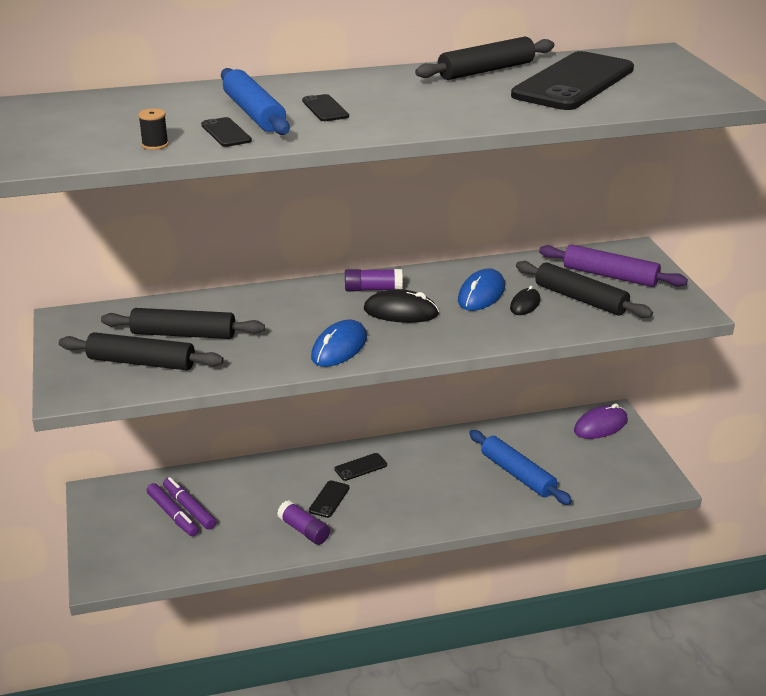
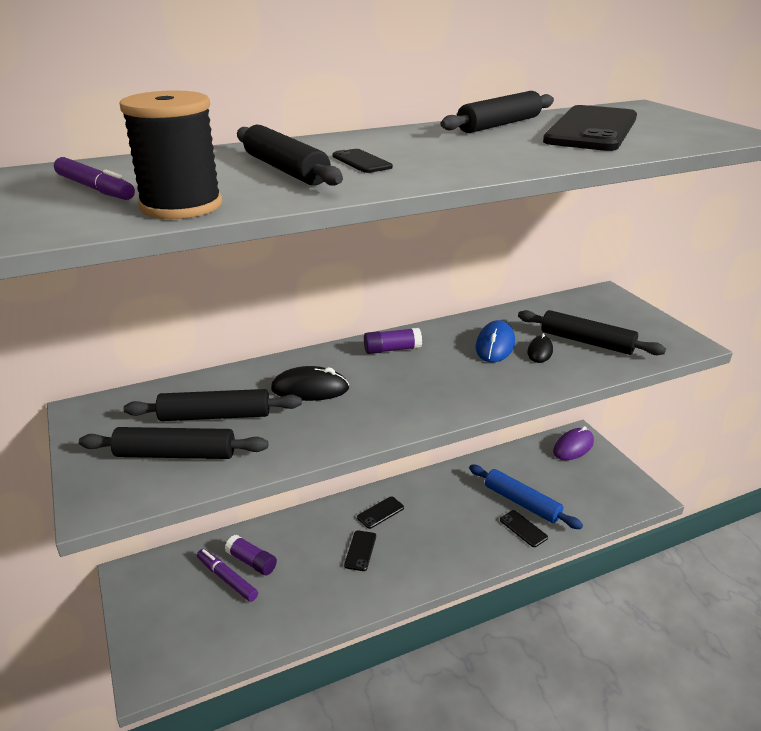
camera: 10 degrees left, 0 degrees up
black spool [138,108,169,150] -> black spool [119,90,222,219], size x2.50
purple marker [147,483,199,536] -> purple marker moved to [54,157,135,200]
black phone [201,117,252,147] -> black phone moved to [500,510,548,547]
blue rolling pin [221,68,290,135] -> black rolling pin [237,125,343,186]
purple glue stick [277,500,330,545] -> purple glue stick moved to [225,535,277,575]
blue mouse [311,320,367,367] -> none
black mouse [364,289,439,323] -> black mouse moved to [271,366,349,401]
purple rolling pin [539,244,688,287] -> none

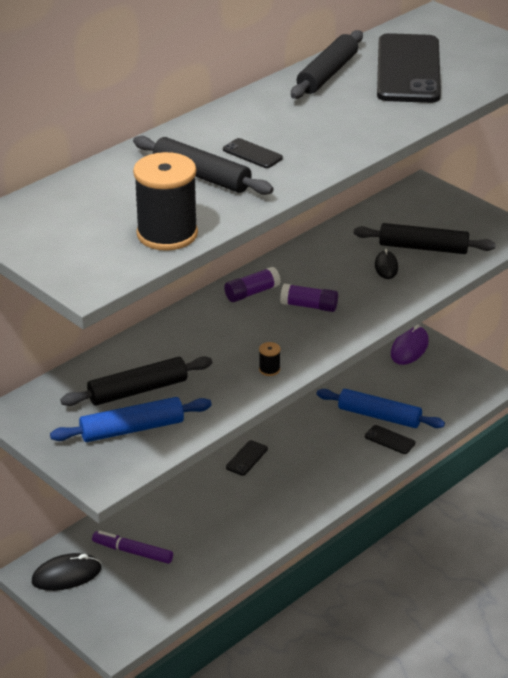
camera: 20 degrees left, 5 degrees up
purple marker [54,157,135,200] -> none
black rolling pin [79,427,268,459] -> blue rolling pin [50,397,212,442]
purple glue stick [225,535,277,575] -> purple glue stick moved to [280,283,338,312]
black mouse [271,366,349,401] -> black mouse moved to [32,553,102,591]
black phone [344,530,376,571] -> none
blue mouse [476,320,515,362] -> none
none -> black spool [259,342,281,376]

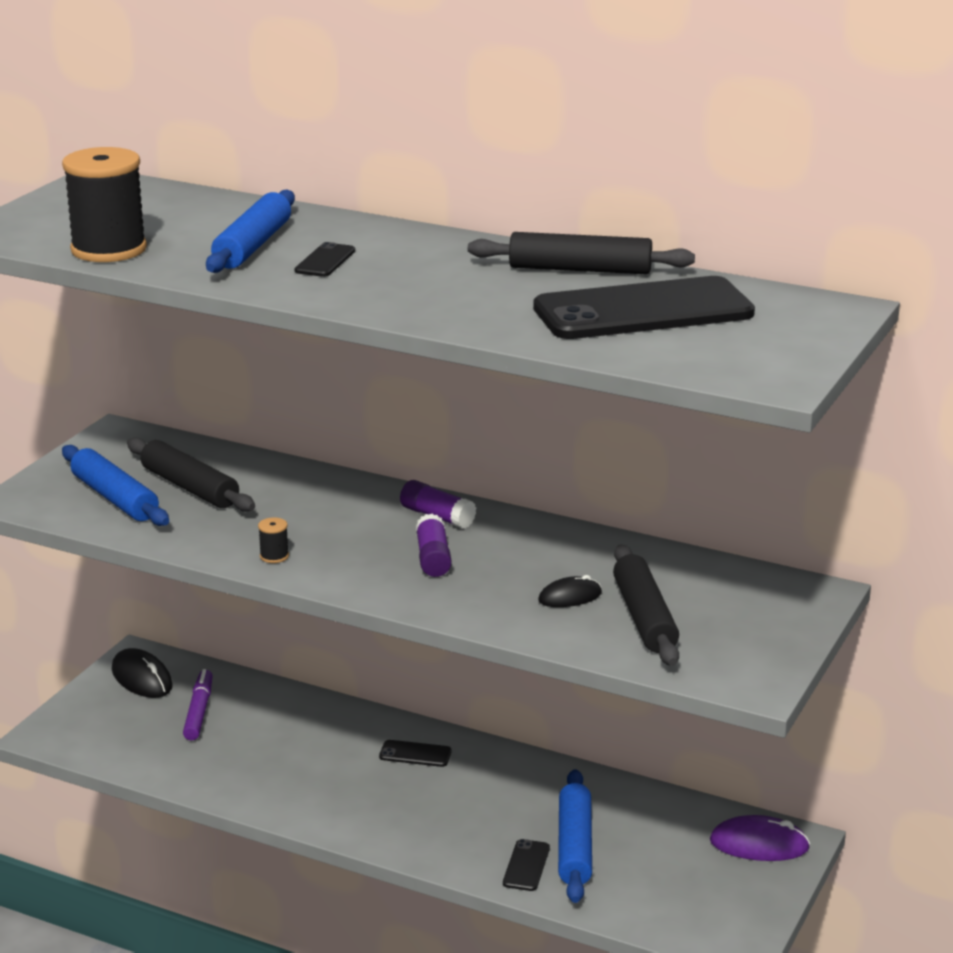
camera: 70 degrees right, 10 degrees down
black rolling pin [133,136,274,195] -> blue rolling pin [206,190,295,273]

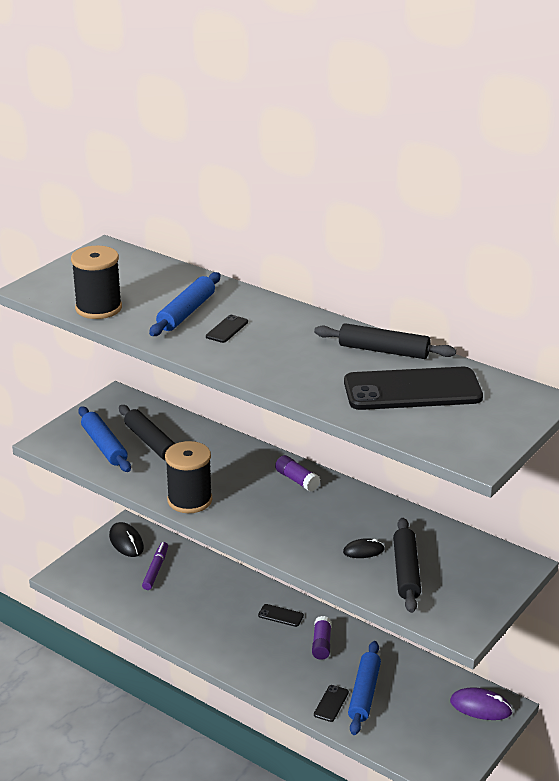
camera: 10 degrees right, 5 degrees up
black spool [258,518,289,563] -> black spool [165,441,212,513], size x2.50
purple glue stick [416,514,452,577] -> purple glue stick moved to [312,616,332,660]

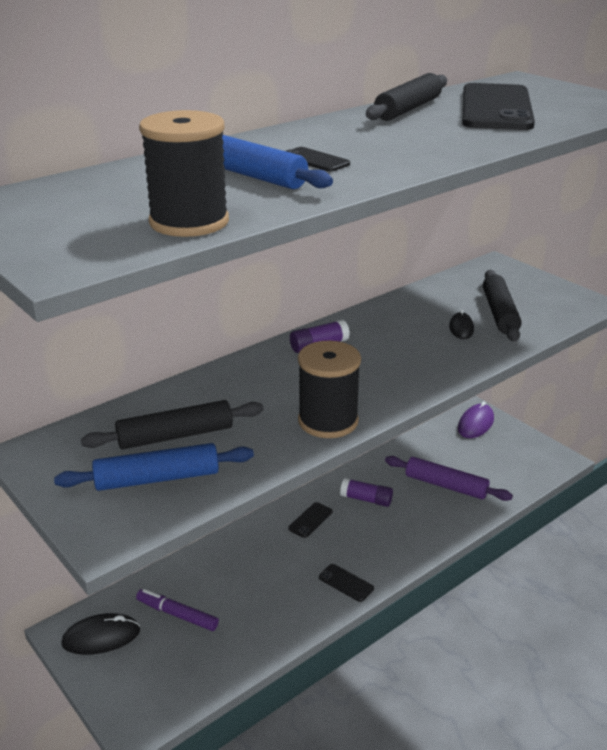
camera: 75 degrees left, 0 degrees up
black phone [314,685,349,722] -> black phone moved to [319,564,374,602]
blue rolling pin [348,641,381,735] -> purple rolling pin [385,456,513,501]
black rolling pin [393,518,421,613] -> black rolling pin turned 75 degrees clockwise [483,270,521,342]

